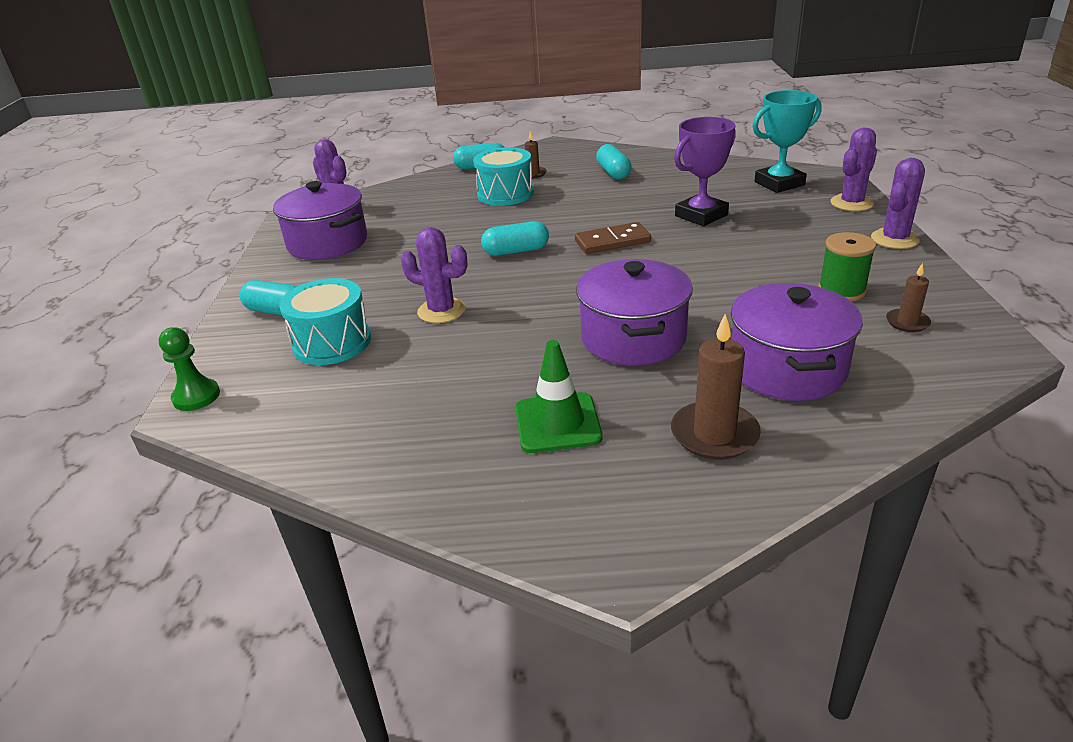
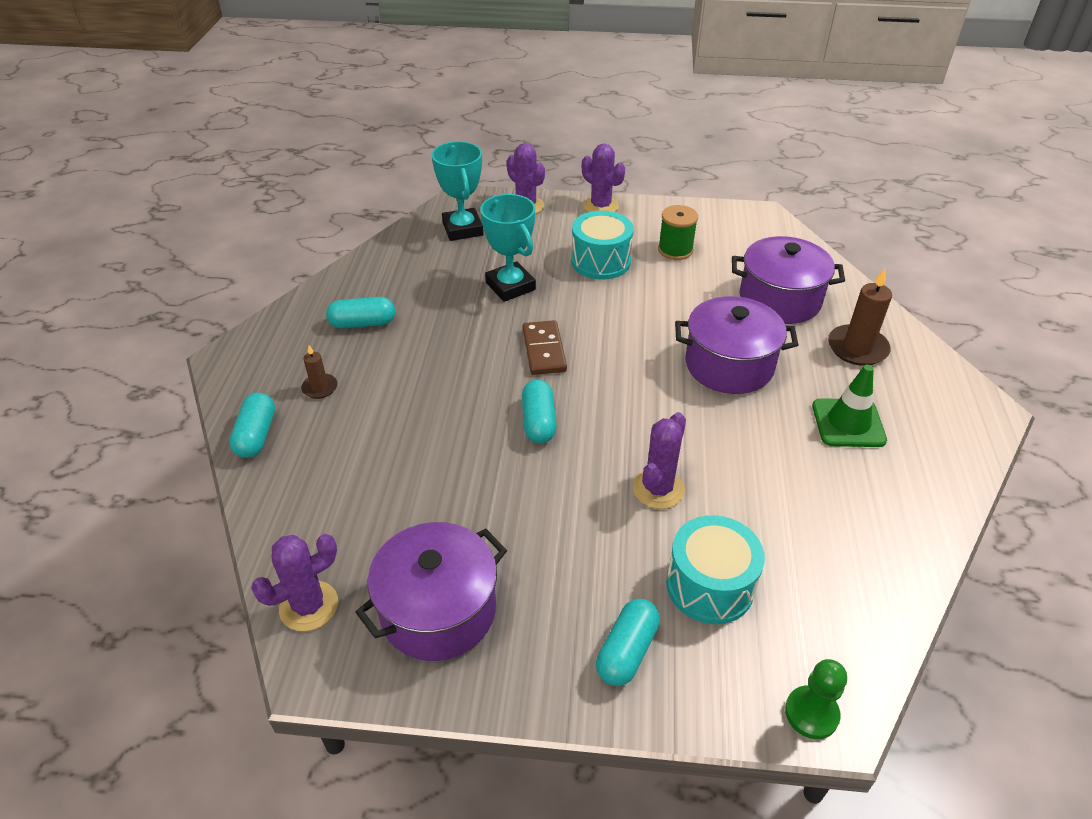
camera: 85 degrees left, 10 degrees up
turquoise drum [473,147,534,206] -> turquoise drum moved to [571,211,634,280]
purple trophy [674,117,736,226] -> turquoise trophy [480,194,536,302]
brown candle [886,263,931,332] -> none

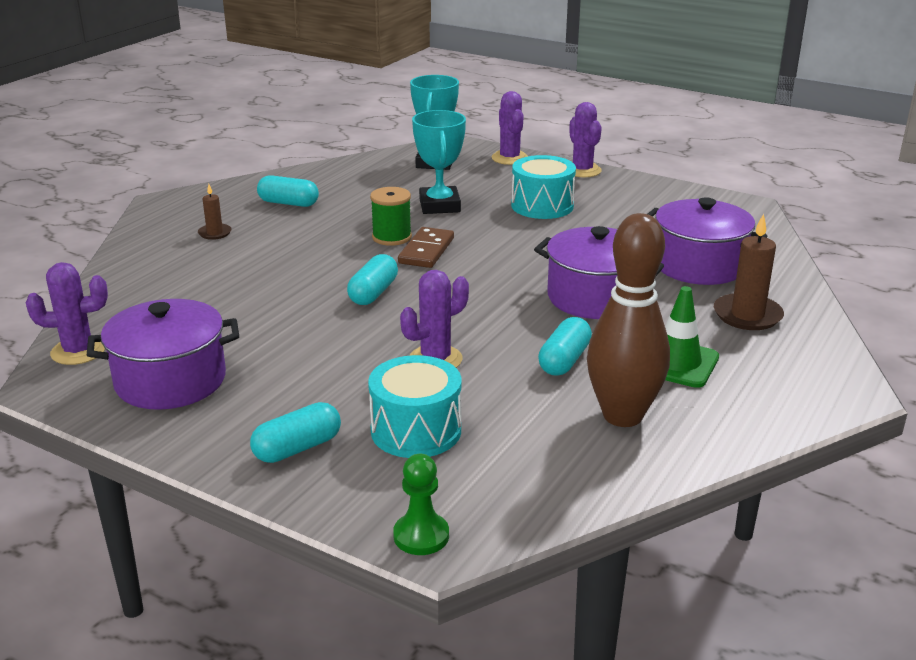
camera: 25 degrees right, 15 degrees down
turquoise capsule [229,392,275,458] -> turquoise capsule moved to [538,317,592,376]
green spool [658,205,698,260] -> green spool moved to [370,187,412,246]
none -> brown bowling pin [587,213,670,427]

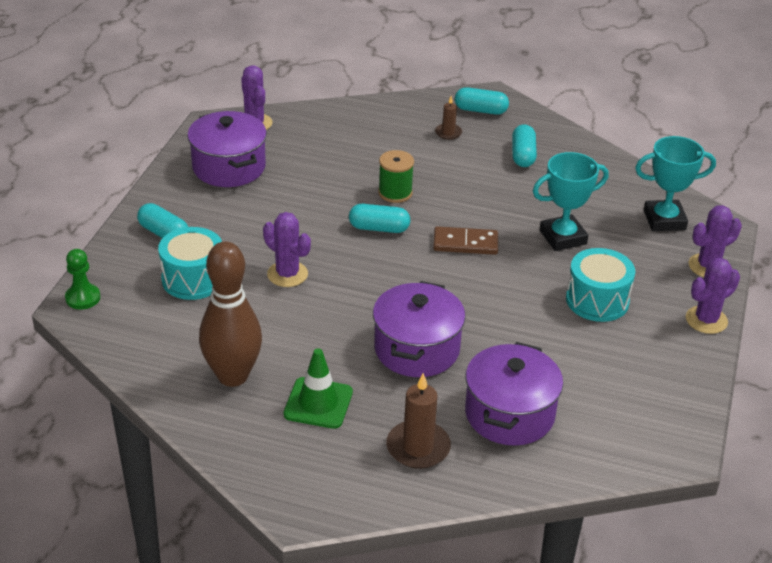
camera: 75 degrees right, 10 degrees up
green spool [370,187,412,246] -> green spool moved to [378,150,414,203]
turquoise capsule [538,317,592,376] -> turquoise capsule moved to [455,87,509,115]

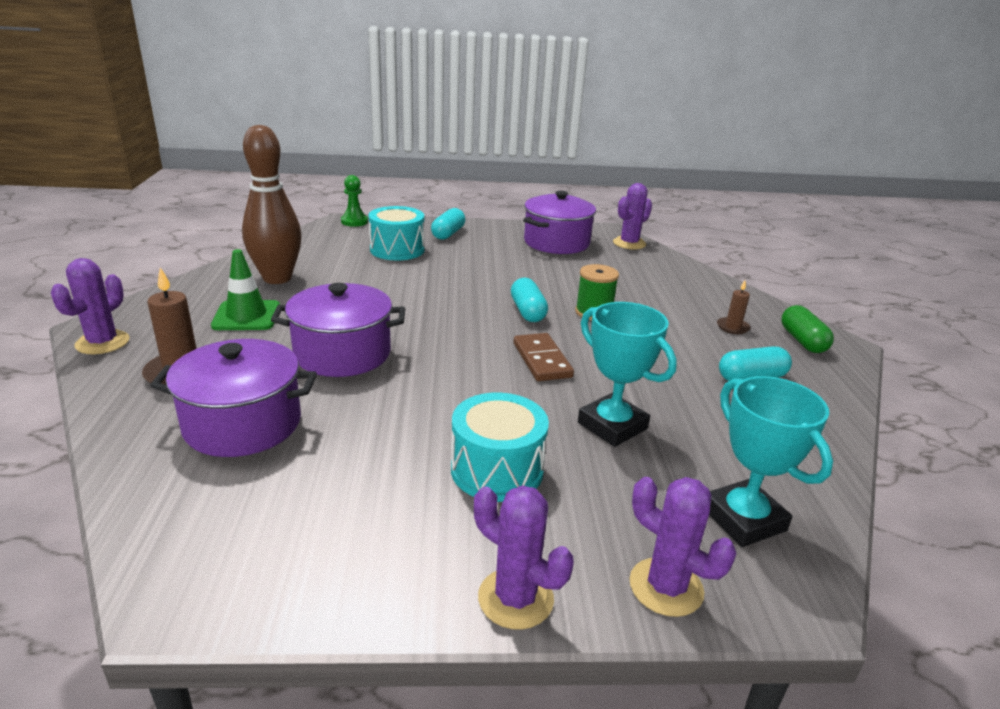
camera: 70 degrees right, 10 degrees down
purple cactus [263,212,311,287] -> purple cactus moved to [51,258,130,354]
turquoise capsule [455,87,509,115] -> green capsule [782,305,834,353]

